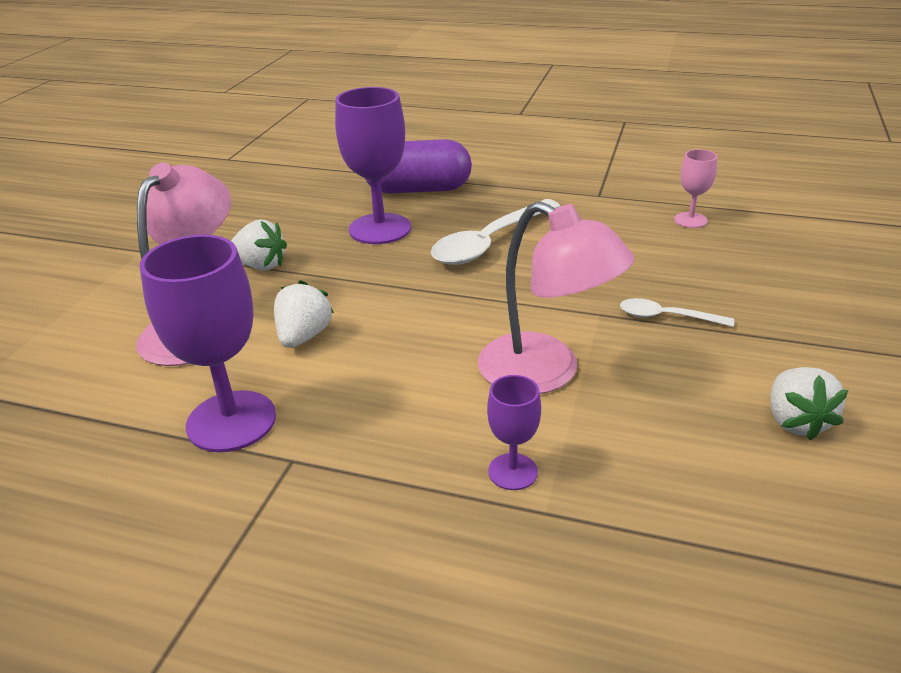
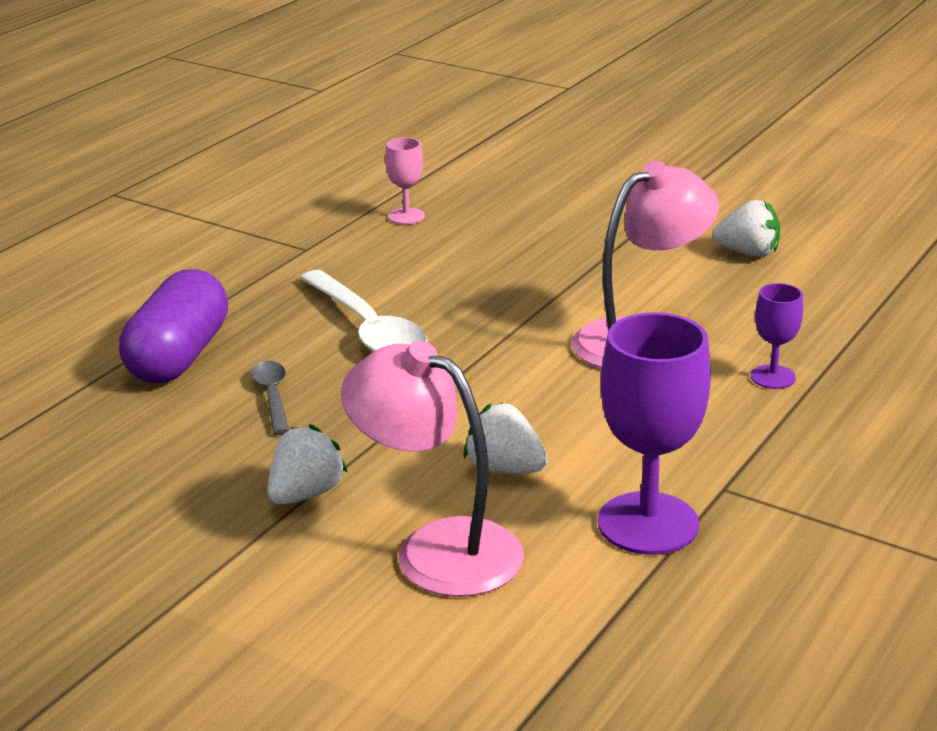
camera: 75 degrees left, 5 degrees down
purple goblet [335,87,411,244] -> grey spoon [251,361,289,434]
white spoon [620,298,734,327] -> none

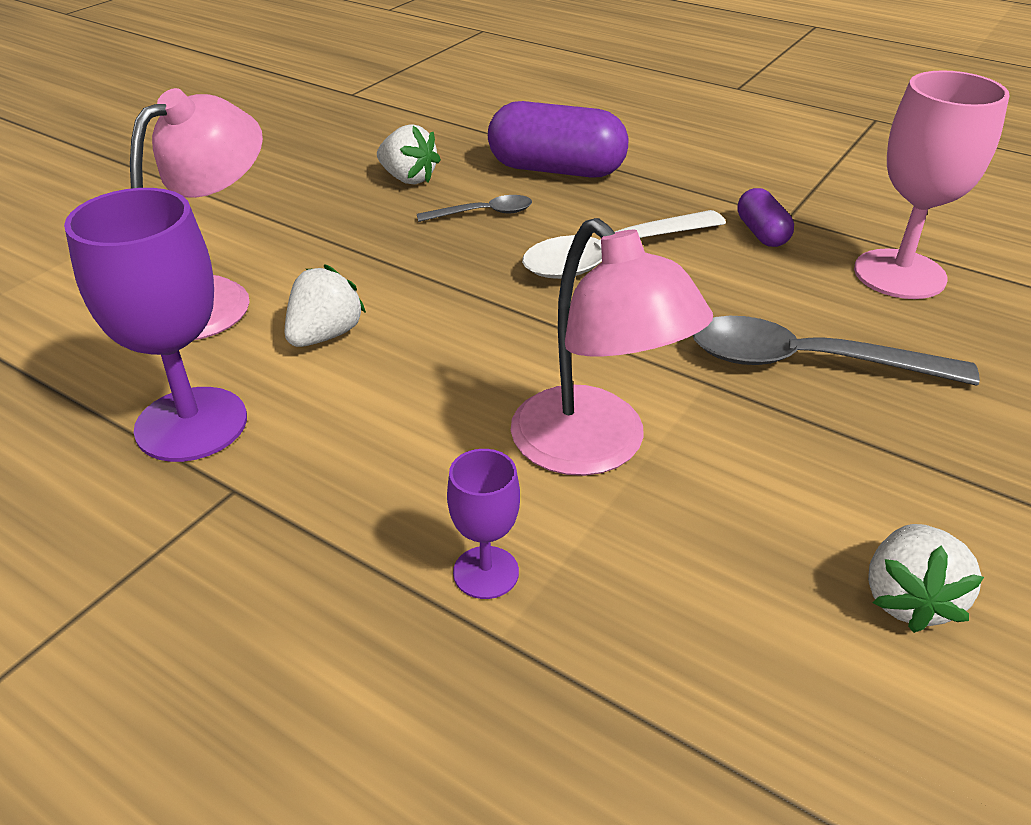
camera: 90 degrees right, 10 degrees up
white strawberry [267,424,348,505] -> white strawberry moved to [377,124,441,184]
pink goblet [385,137,425,224] -> pink goblet [854,70,1010,299], size x1.96
none -> grey spoon [693,316,980,386]
none -> purple capsule [738,188,794,247]

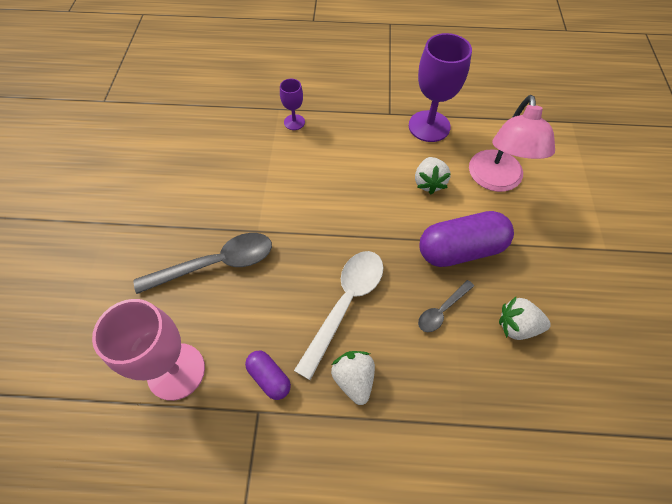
camera: 150 degrees right, 20 degrees up
purple capsule [488,101,628,178] -> purple capsule moved to [419,211,514,267]
pink lamp [511,218,713,476] -> none
white strawberry [868,524,984,633] -> white strawberry moved to [331,351,375,405]

